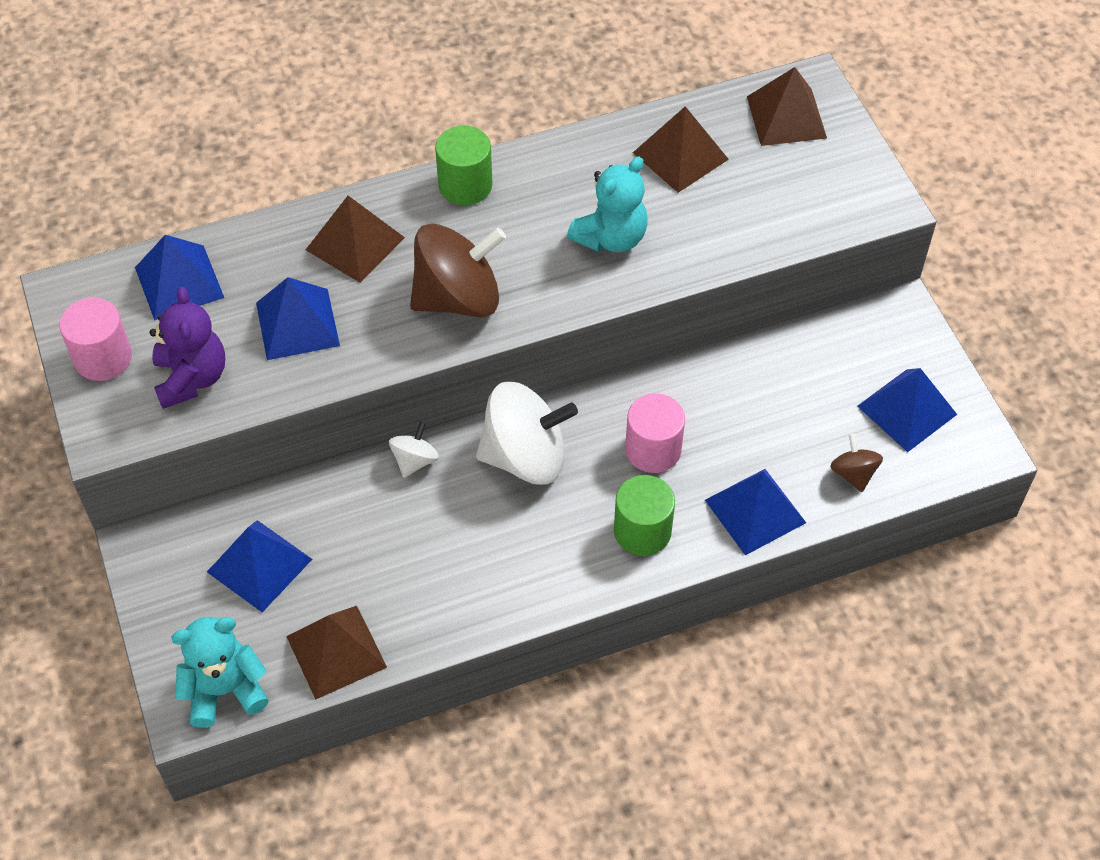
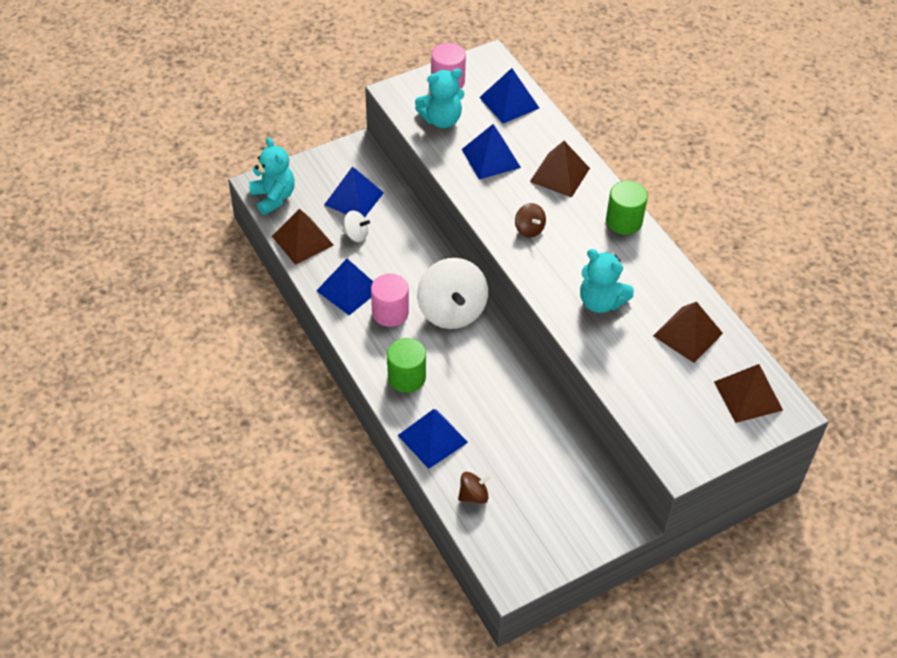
camera: 80 degrees right, 5 degrees down
purple teddy bear [149,287,225,409] -> turquoise teddy bear [415,69,465,128]
white spinning top [389,422,439,478] -> white spinning top moved to [342,210,370,242]
brown spinning top [410,224,506,317] -> brown spinning top [515,203,546,238], size x0.47
pink cylinder [625,394,685,473] -> pink cylinder moved to [371,274,409,327]
blue pyramid [857,368,957,452] -> blue pyramid moved to [316,259,373,315]

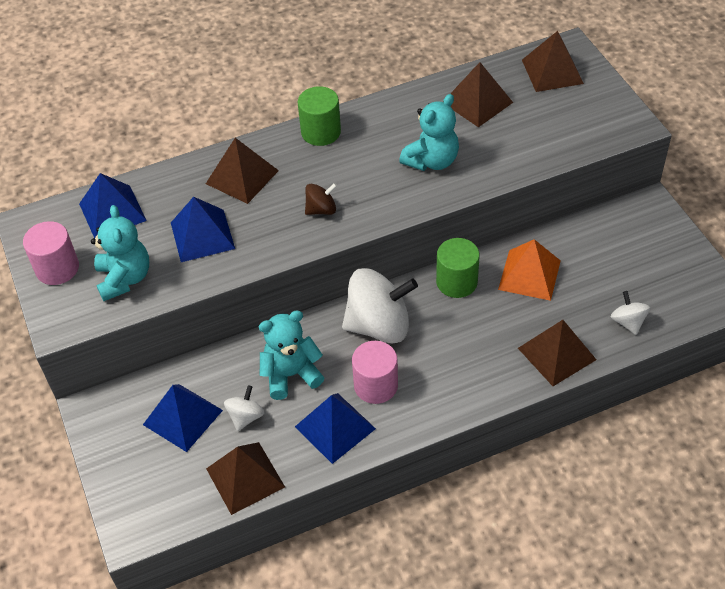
camera: 80 degrees left, 0 degrees up
turquoise teddy bear [249,137,295,215] -> turquoise teddy bear moved to [259,311,324,400]
green cylinder [387,338,426,393] -> green cylinder moved to [436,238,480,298]
blue pyramid [398,409,468,469] -> brown pyramid [518,320,597,386]
brown spinning top [458,472,491,504] -> white spinning top [611,291,650,335]
none -> orange pyramid [498,239,561,301]

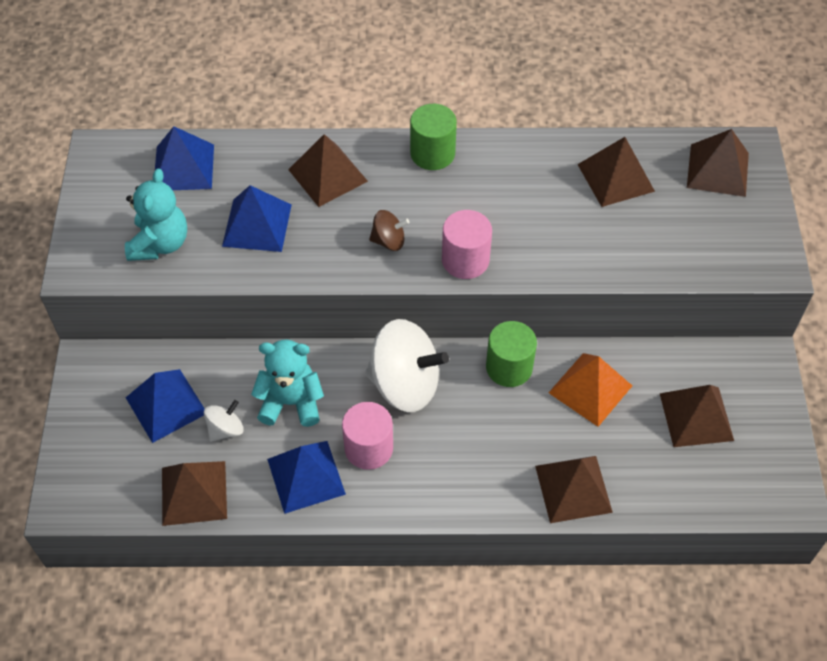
camera: 20 degrees right, 5 degrees up
pink cylinder [23,221,79,285] -> pink cylinder moved to [442,210,492,279]
turquoise teddy bear [399,94,459,171] -> none
white spinning top [611,291,650,335] -> none
none -> brown pyramid [659,385,734,447]

